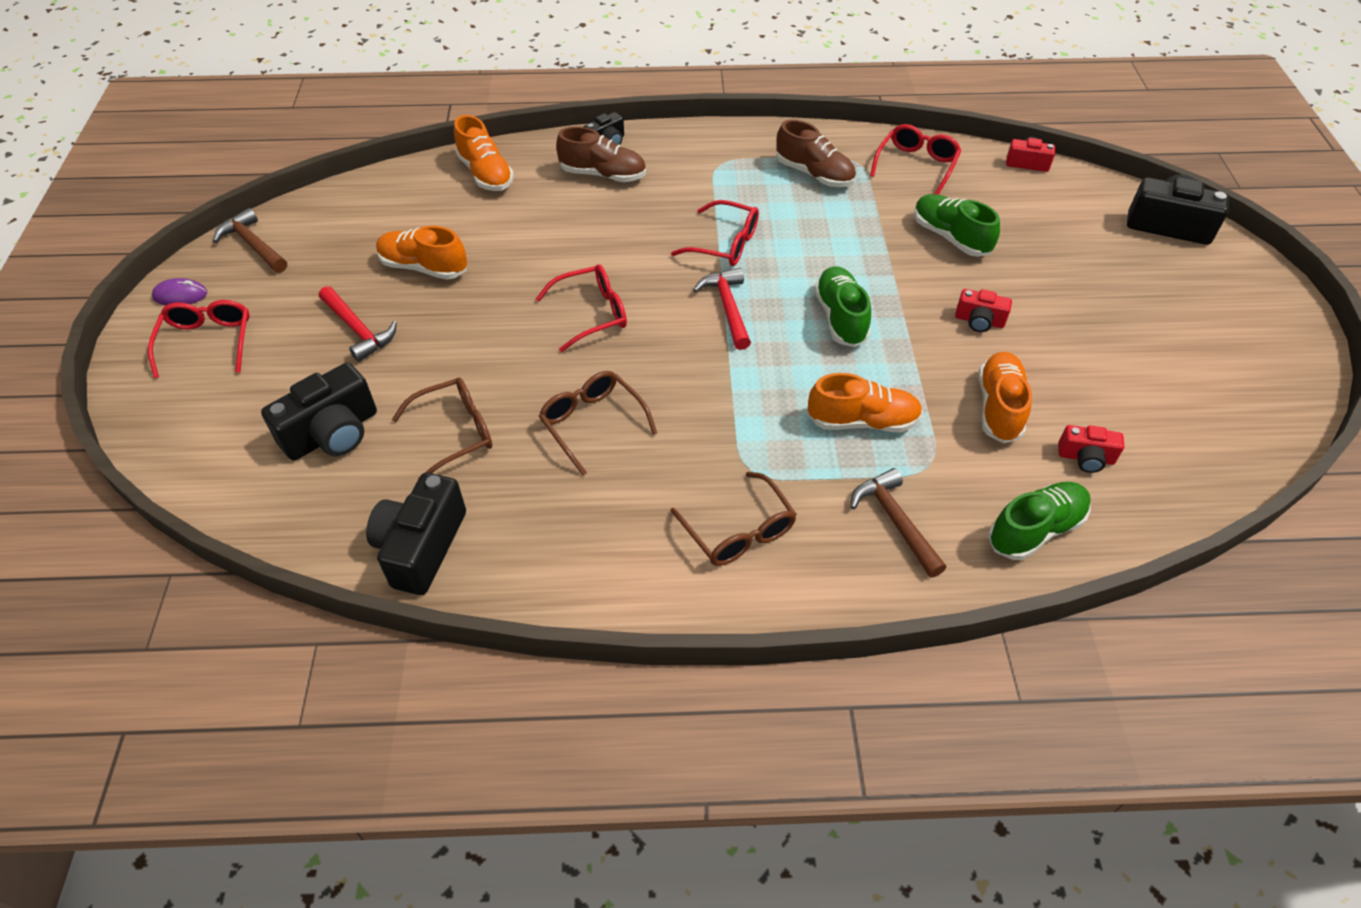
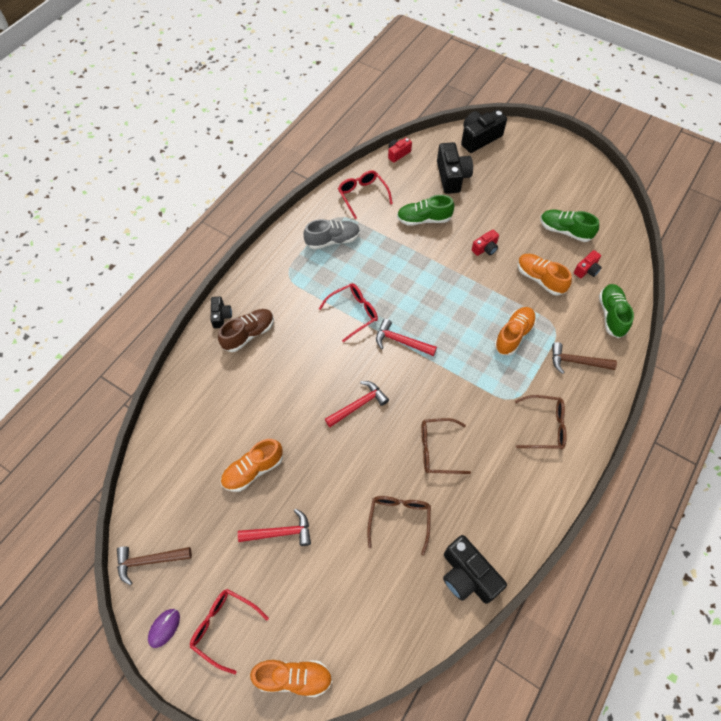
camera: 55 degrees left, 10 degrees up
black camera [261,363,377,461] -> black camera moved to [437,142,473,194]
orange shoe [454,115,514,191] -> orange shoe moved to [250,660,333,697]
red glasses [536,264,627,352] -> red hammer [325,381,389,427]
brown shoe [776,120,856,187] -> grey shoe [304,219,360,249]
green shoe [814,266,871,347] -> green shoe moved to [540,209,599,242]

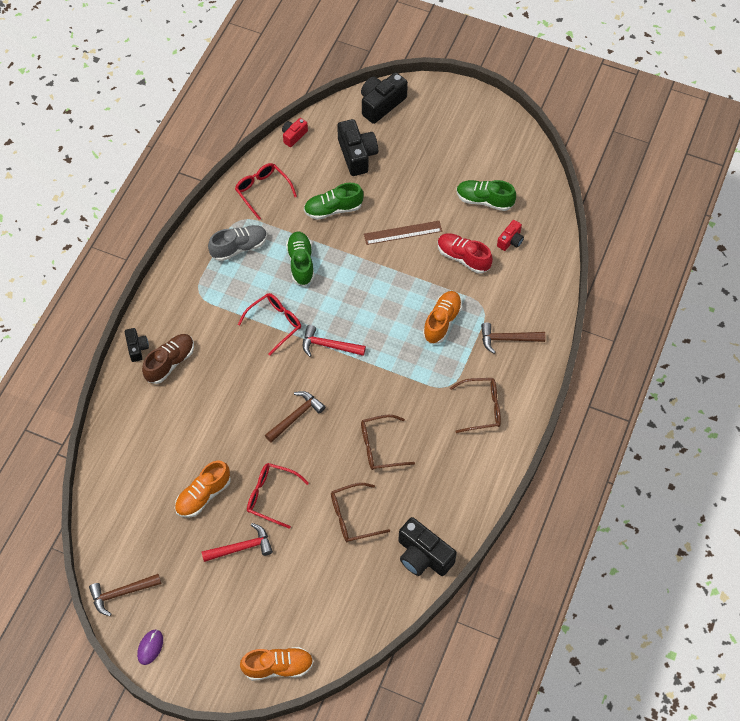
camera: 10 degrees left, 0 degrees up
red glasses [190,589,269,674] -> red glasses moved to [247,463,309,529]
red hammer [325,381,389,427] -> brown hammer [265,391,325,443]
brown glasses [367,496,431,555] -> brown glasses turned 105 degrees counterclockwise [331,483,390,542]
red camera [472,229,499,256] -> brown ruler [364,221,442,245]
orange shoe [518,254,572,296] -> red shoe [438,233,493,274]
green shoe [599,284,634,338] -> green shoe moved to [286,231,314,286]

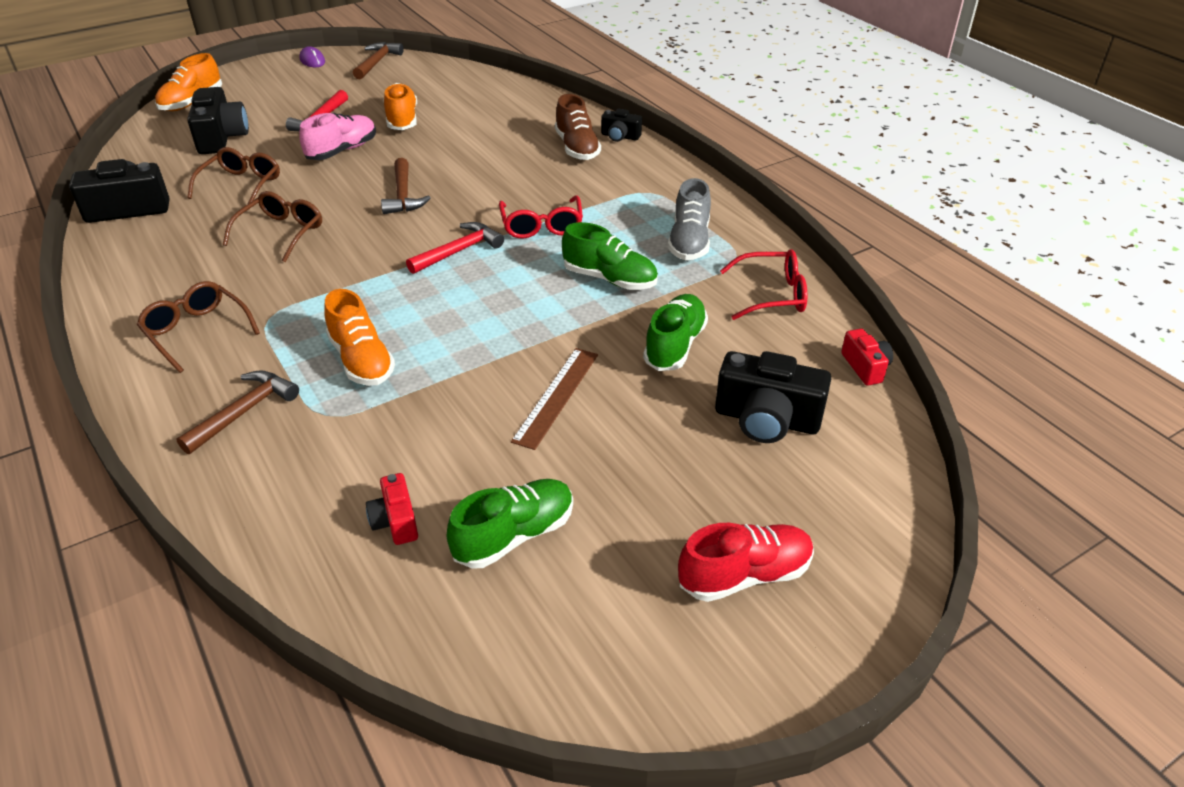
camera: 125 degrees right, 20 degrees down
red glasses [247,463,309,529] -> pink shoe [299,113,376,160]
black camera [361,72,408,124] -> black camera moved to [187,87,249,154]
red shoe [438,233,493,274] -> red shoe moved to [678,523,814,602]
brown glasses [450,378,501,433] -> brown glasses turned 105 degrees clockwise [137,281,260,373]

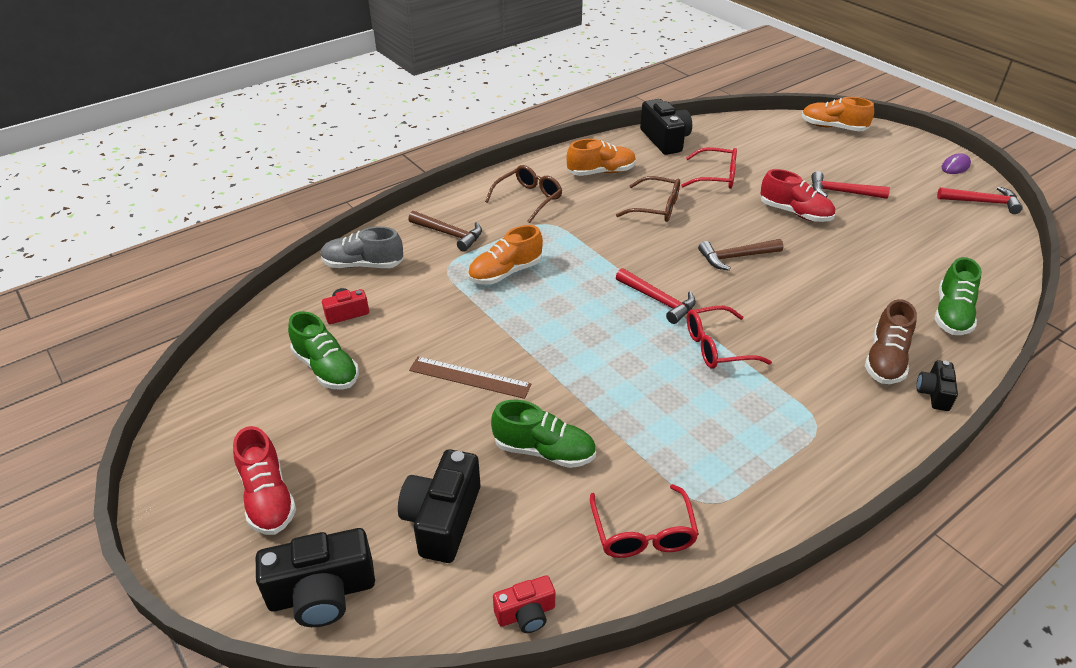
camera: 85 degrees right, 0 degrees up
black camera [187,87,249,154] -> black camera moved to [256,528,375,627]
brown glasses [187,147,280,210] -> red glasses [681,147,737,189]
pink shoe [299,113,376,160] -> red shoe [760,169,835,222]
brown hammer [353,42,404,79] -> red hammer [937,187,1023,214]
orange shoe [384,83,417,130] -> orange shoe moved to [566,139,636,176]
brown shoe [555,94,601,160] -> brown shoe turned 45 degrees counterclockwise [865,299,917,384]
green shoe [562,222,658,290] -> green shoe moved to [935,257,982,335]
grey shoe [668,178,711,260] -> grey shoe moved to [321,226,404,268]

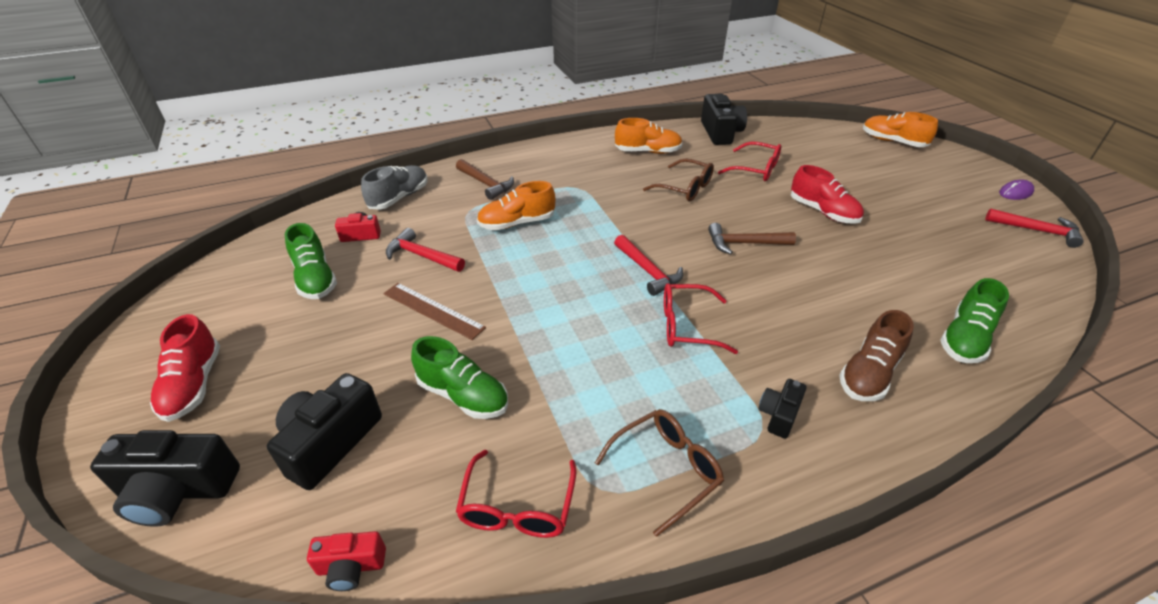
camera: 15 degrees right, 0 degrees up
grey shoe [321,226,404,268] -> grey shoe turned 105 degrees clockwise [361,165,428,210]
brown glasses [485,165,562,223] -> brown glasses moved to [595,409,724,537]
red hammer [811,171,890,199] -> red hammer moved to [386,228,465,272]
black camera [916,360,958,411] -> black camera moved to [758,379,806,439]

